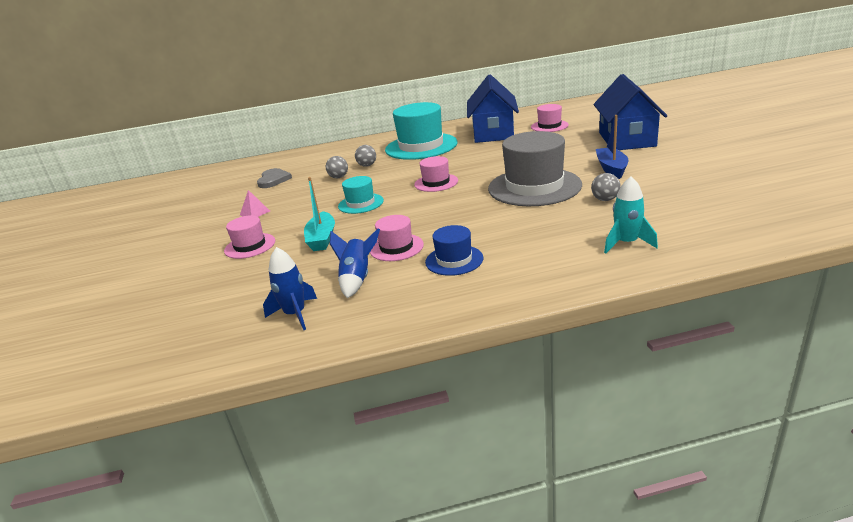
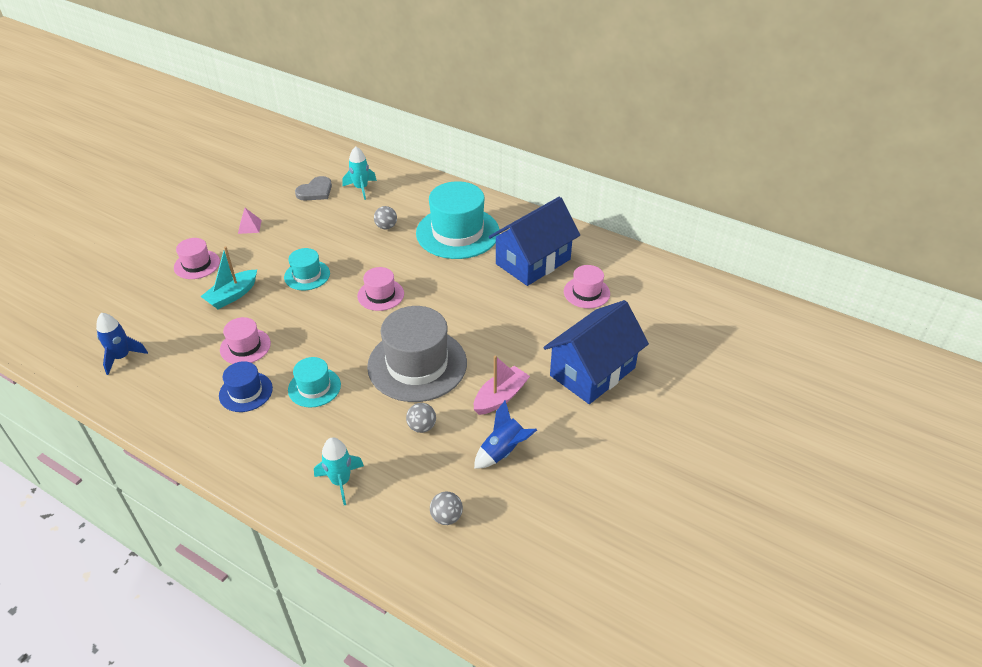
camera: 40 degrees right, 15 degrees up
grey ball [326,156,348,178] -> grey ball moved to [430,491,463,525]
blue rocket [330,228,380,298] -> blue rocket moved to [474,401,537,469]
blue boat [596,115,628,179] -> pink boat [474,356,530,415]
none -> turquoise hat [288,357,341,408]
none -> turquoise rocket [343,146,377,200]

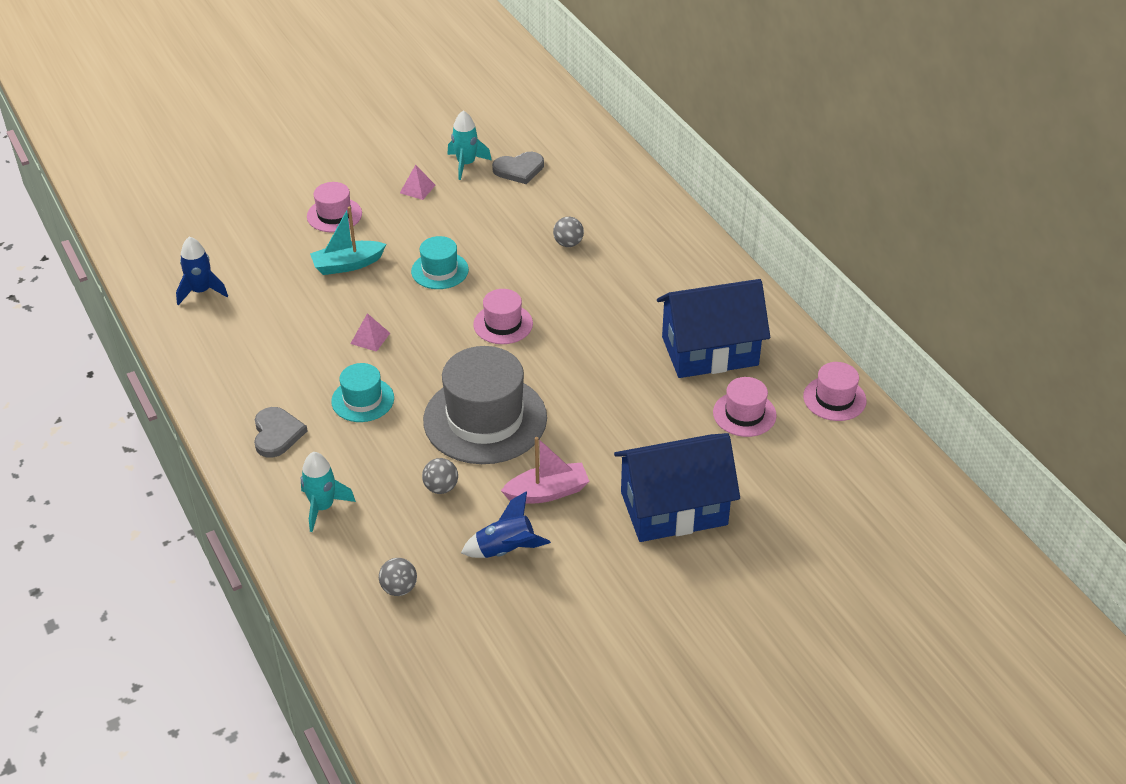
camera: 30 degrees right, 0 degrees up
blue hat [219,361,273,412] -> none
pink hat [220,317,271,364] -> pink hat moved to [803,362,867,421]
turquoise rocket [343,146,377,200] -> turquoise rocket moved to [447,111,492,180]
turquoise hat [416,181,500,259] -> none
none -> grey heart [254,407,307,458]
none -> pink pyramid [350,313,390,352]

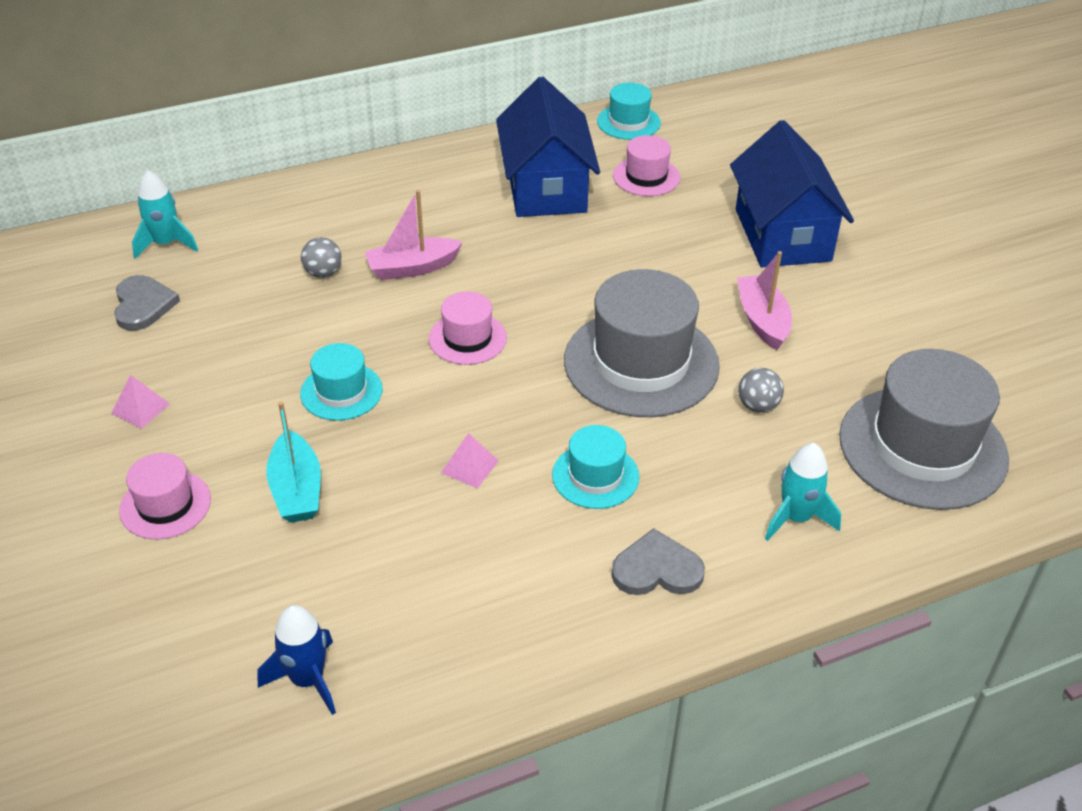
camera: 85 degrees left, 0 degrees up
grey ball [379,558,417,596] -> grey hat [839,349,1009,510]
turquoise rocket [447,111,492,180] -> turquoise rocket moved to [132,170,198,259]
blue rocket [461,491,551,558] -> none
pink hat [803,362,867,421] -> turquoise hat [597,83,661,140]
none -> pink boat [365,190,463,280]

